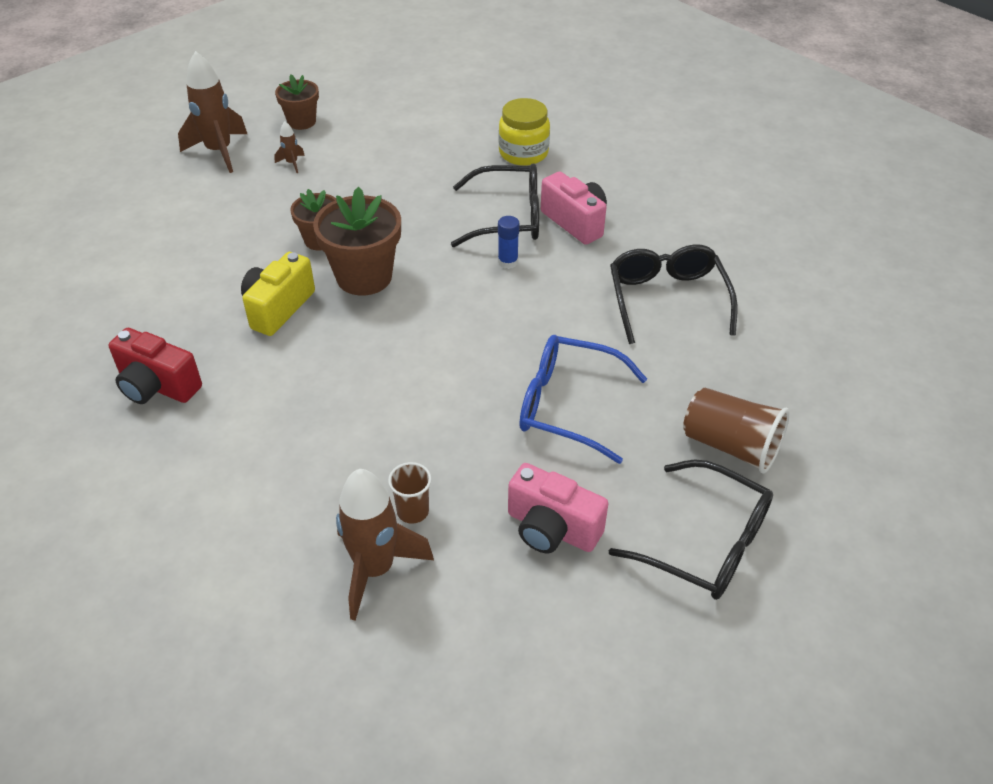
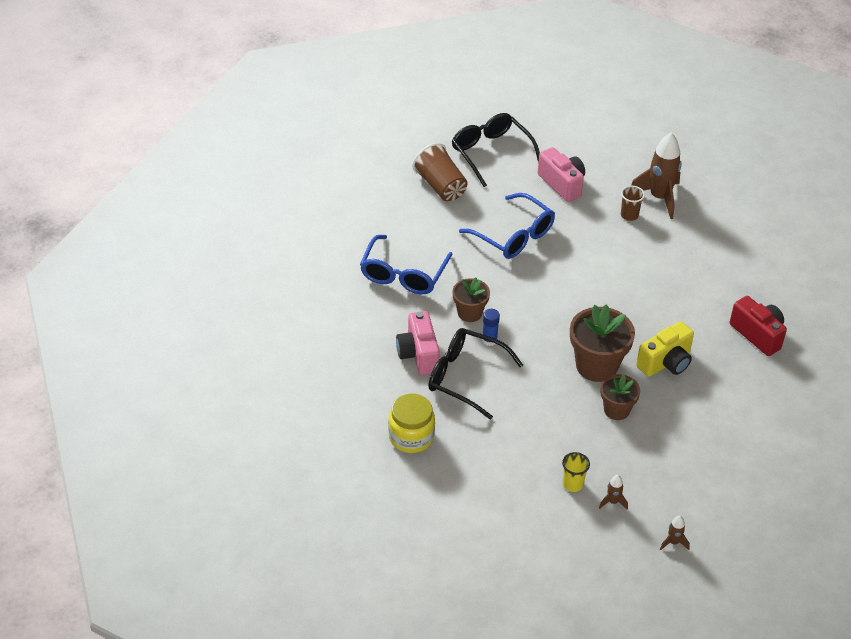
camera: 155 degrees left, 0 degrees up
brown rocket [178,51,247,173] -> brown rocket [660,516,690,550], size x0.44
brown flower pot [275,74,319,130] -> brown flower pot moved to [452,278,490,322]
black glasses [610,244,738,344] -> blue glasses [360,235,453,294]
none -> yellow cup [562,452,590,492]

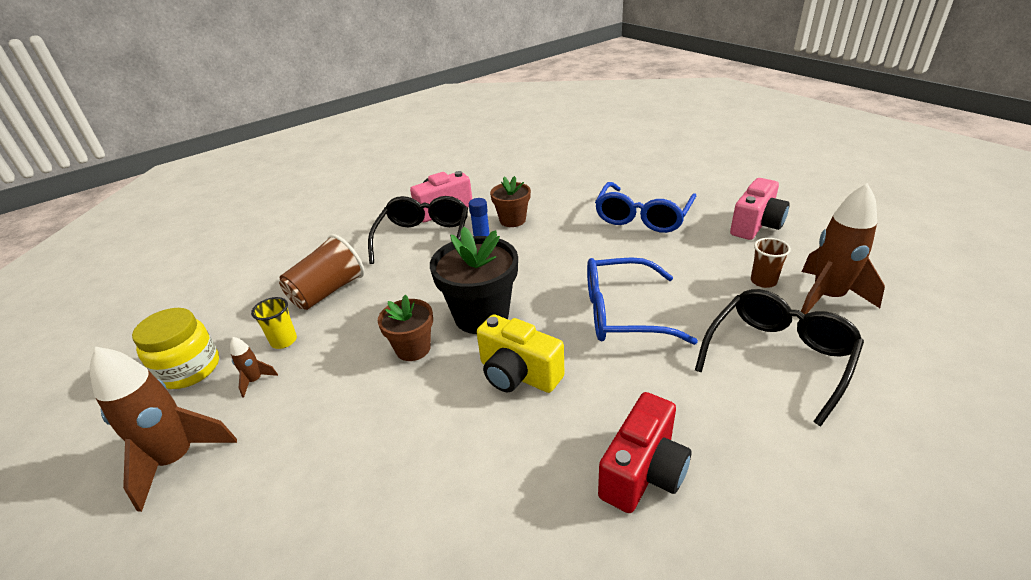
camera: 75 degrees right, 10 degrees down
blue glasses [360,235,453,294] -> blue glasses moved to [587,257,698,345]
yellow jar [388,393,435,453] -> yellow jar moved to [132,308,219,389]
brown cup [412,143,468,201] -> brown cup moved to [279,234,364,310]
black glasses [452,113,540,187] -> black glasses moved to [695,289,864,426]
brown flower pot [570,304,635,382] -> black flower pot [430,227,518,334]
brown rocket [660,516,690,550] -> brown rocket [90,346,237,512], size x2.27

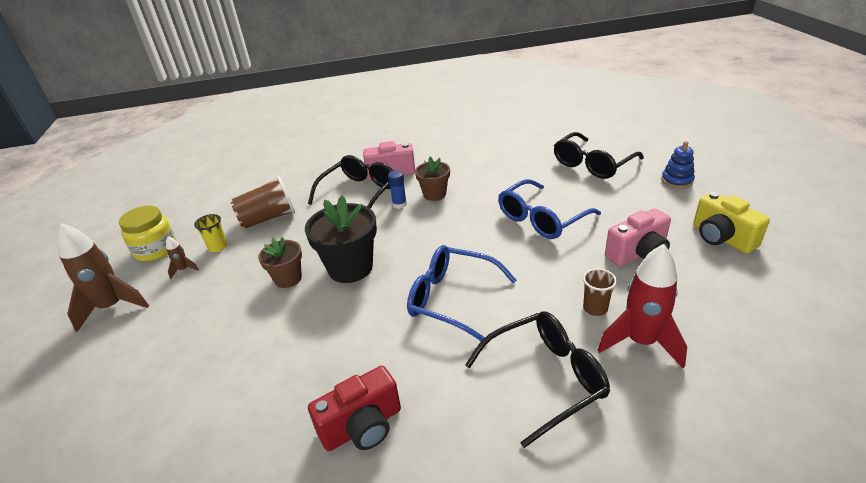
camera: 25 degrees right, 0 degrees up
yellow camera [477,314,565,393] -> yellow camera moved to [693,192,770,254]
brown rocket [801,183,885,315] -> red rocket [598,244,687,368]
none -> black glasses [554,132,644,179]
none -> blue stacking toy [661,141,695,189]

